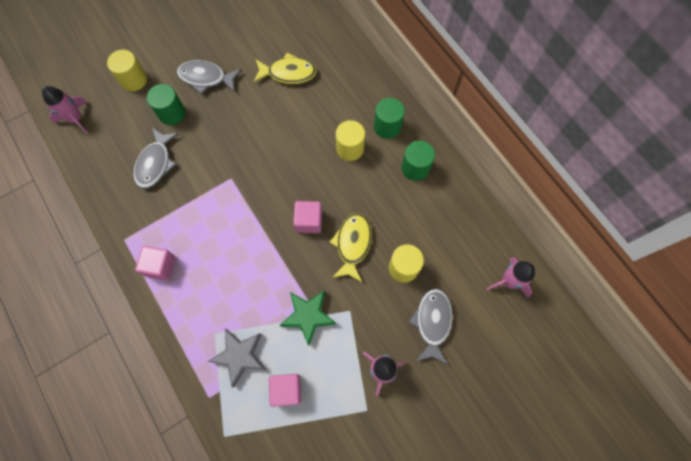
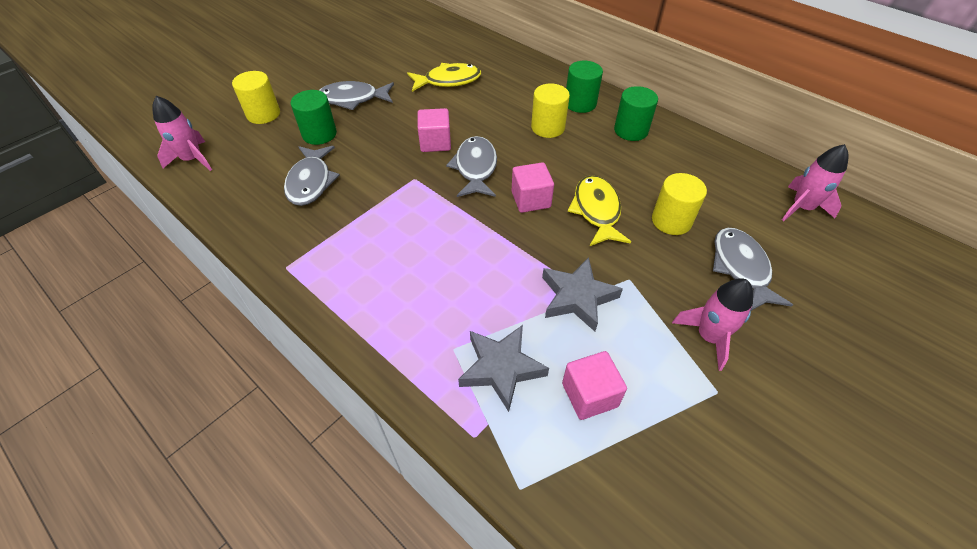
camera: 15 degrees left, 20 degrees down
pink cube [135,246,176,281] -> pink cube moved to [418,108,451,152]
green star [279,291,336,346] -> grey star [542,257,623,331]
none -> grey fish [446,136,497,197]

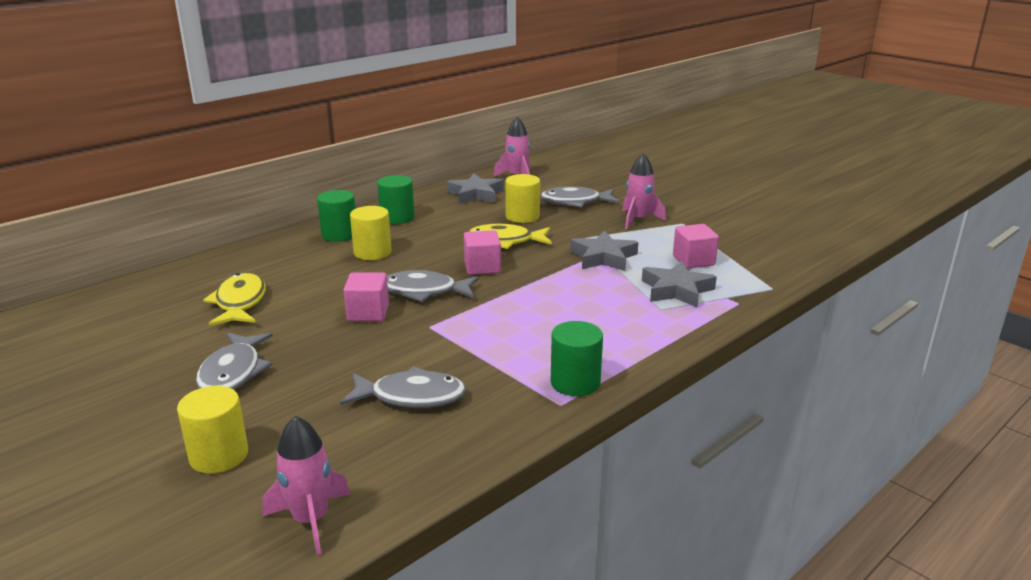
camera: 85 degrees left, 25 degrees down
green cylinder [291,90,337,145] -> green cylinder moved to [551,321,603,396]
none -> grey star [447,173,504,204]

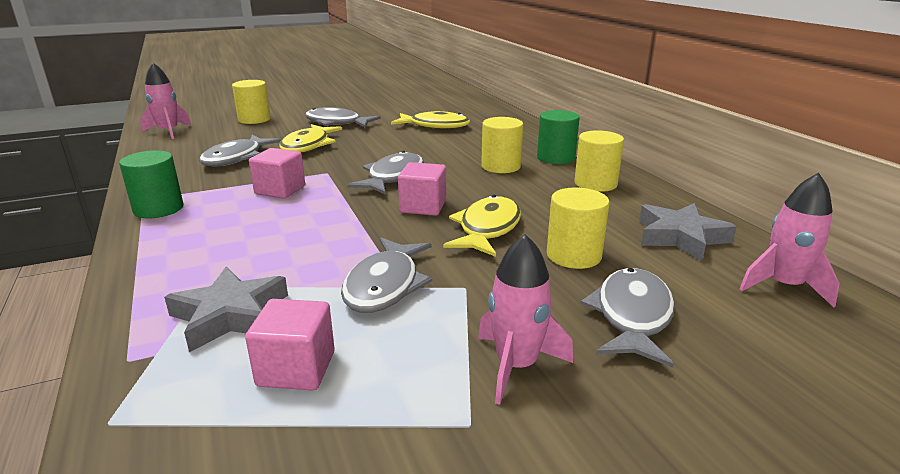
camera: 110 degrees right, 0 degrees up
pink cube [343,273,389,321] -> pink cube moved to [249,148,305,199]
green cylinder [377,175,415,224] -> yellow cylinder [574,130,624,192]
grey star [570,231,638,271] -> grey fish [341,238,432,313]
none -> yellow fish [279,124,342,153]

